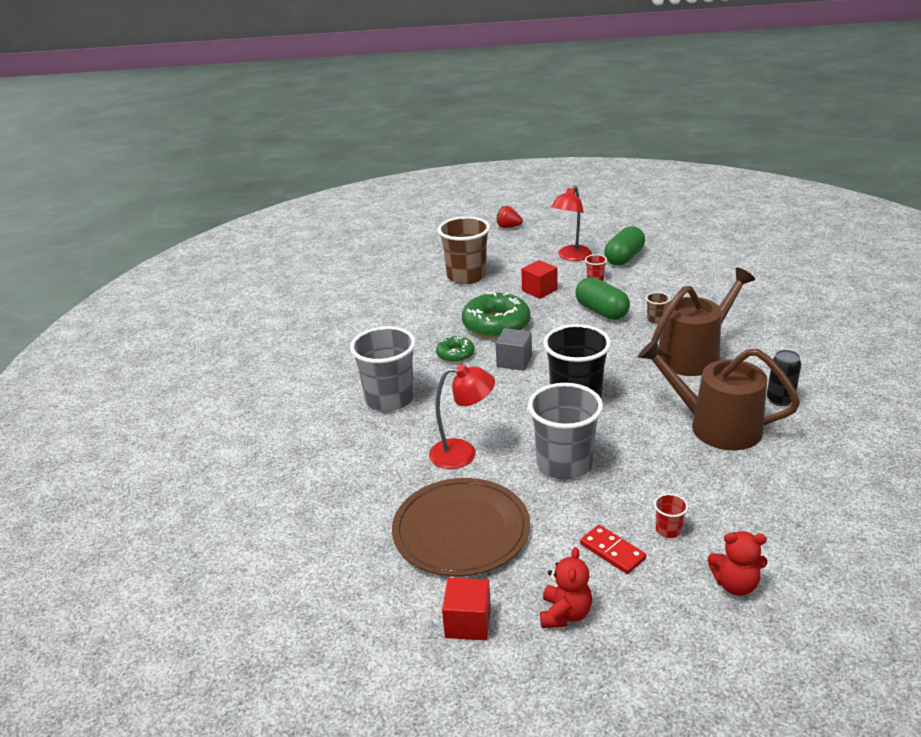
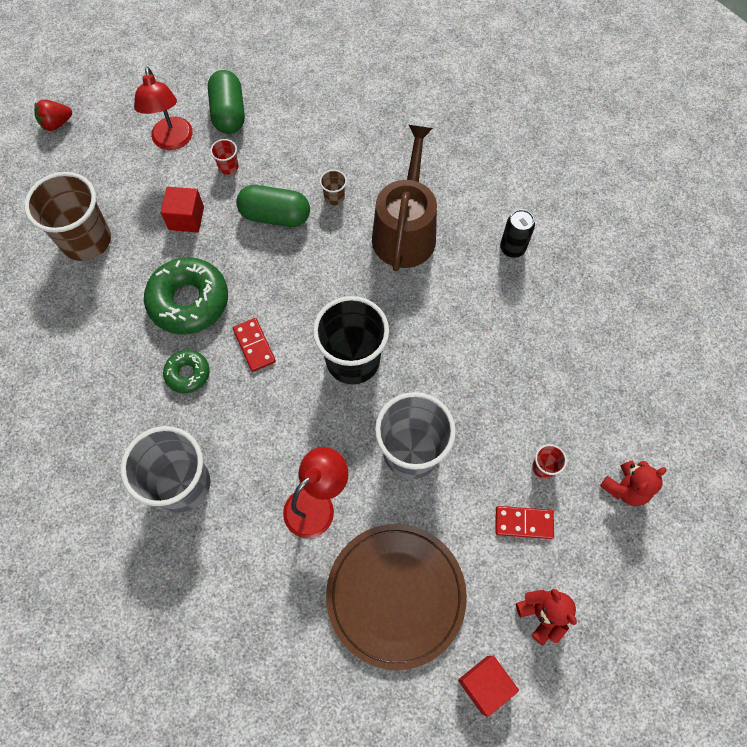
camera: 45 degrees left, 35 degrees up
grey cube [496,328,532,371] -> red domino [233,318,276,372]
brown watering can [638,339,800,450] -> none

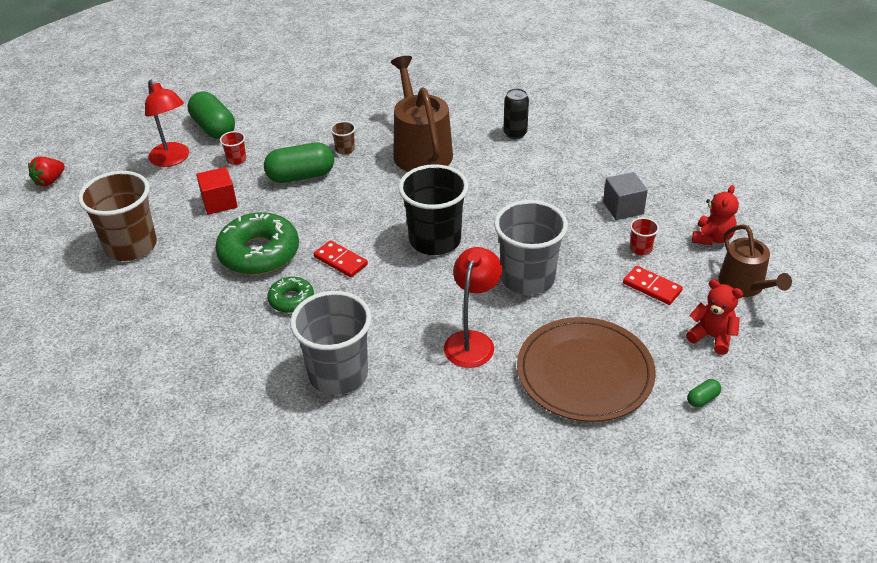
camera: 25 degrees left, 25 degrees down
red cube [458,656,519,717] -> green capsule [687,379,721,407]
red domino [495,506,554,539] -> red domino turned 60 degrees clockwise [623,266,683,305]
none -> grey cube [603,172,648,220]
none -> brown watering can [718,224,792,297]

